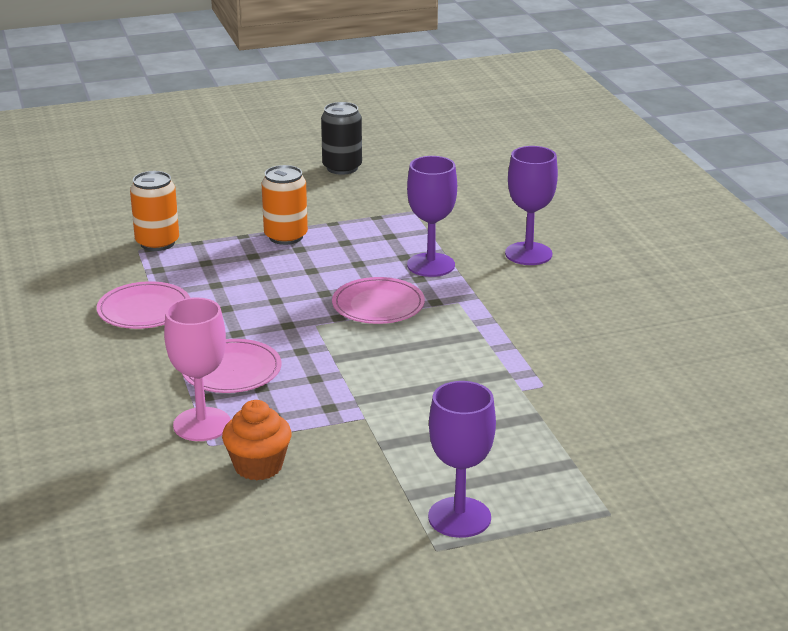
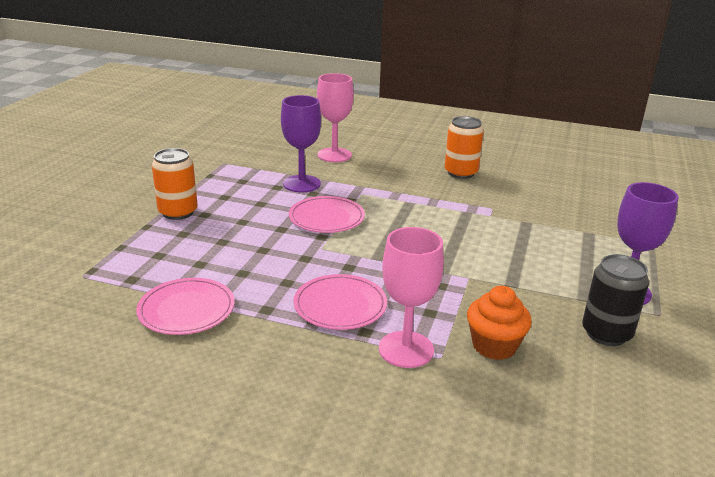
camera: 55 degrees left, 0 degrees up
orange can [130,171,179,251] -> orange can moved to [445,116,484,179]
black can [321,102,362,175] -> black can moved to [582,254,649,346]
purple goblet [505,146,558,265] -> pink goblet [317,73,354,162]

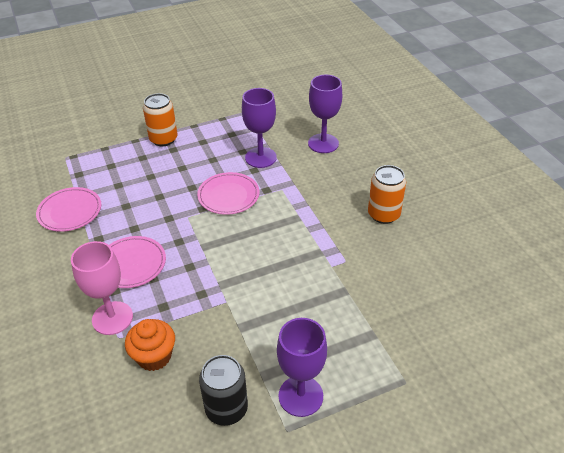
camera: 50 degrees right, 15 degrees up
pink goblet [317,73,354,162] -> purple goblet [308,75,342,153]

